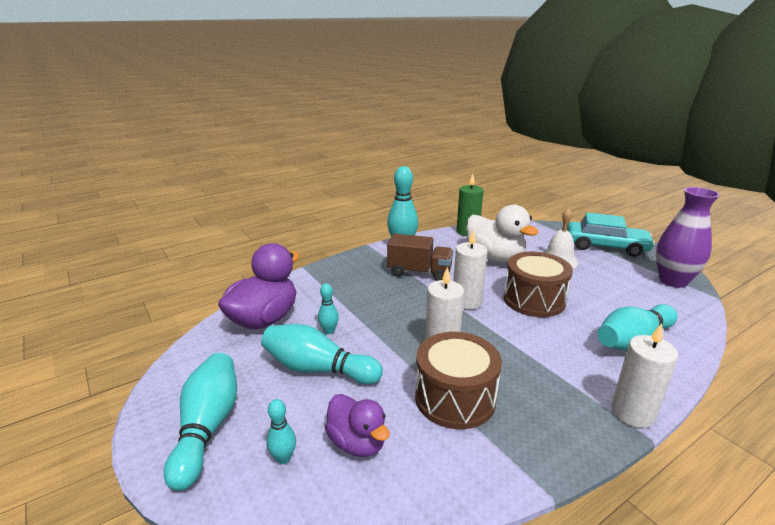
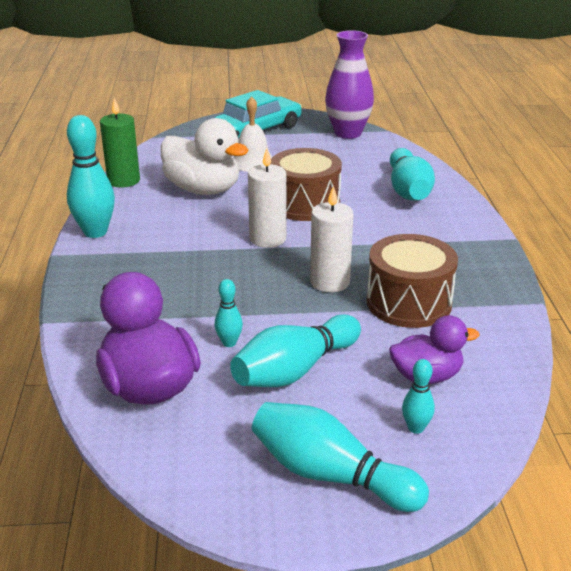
camera: 60 degrees left, 5 degrees up
brown truck [387,233,453,281] -> none
white duck [466,205,539,262] -> white duck turned 45 degrees clockwise [161,118,249,195]
white candle [611,323,678,428] -> none

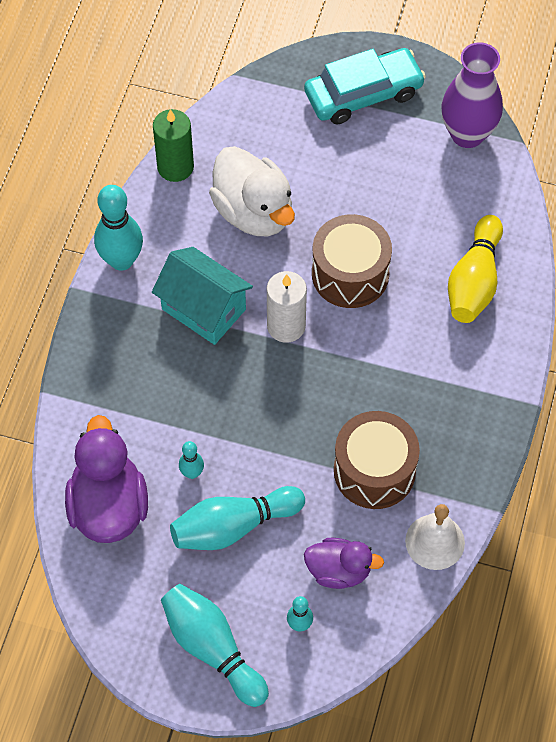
camera: 20 degrees right, 30 degrees up
white bell [234,96,272,172] -> white bell moved to [405,504,465,570]
white candle [310,186,353,292] -> none
turquoise bowling pin [390,148,435,201] -> yellow bowling pin [448,215,503,323]
none -> turquoise house [152,247,253,345]

